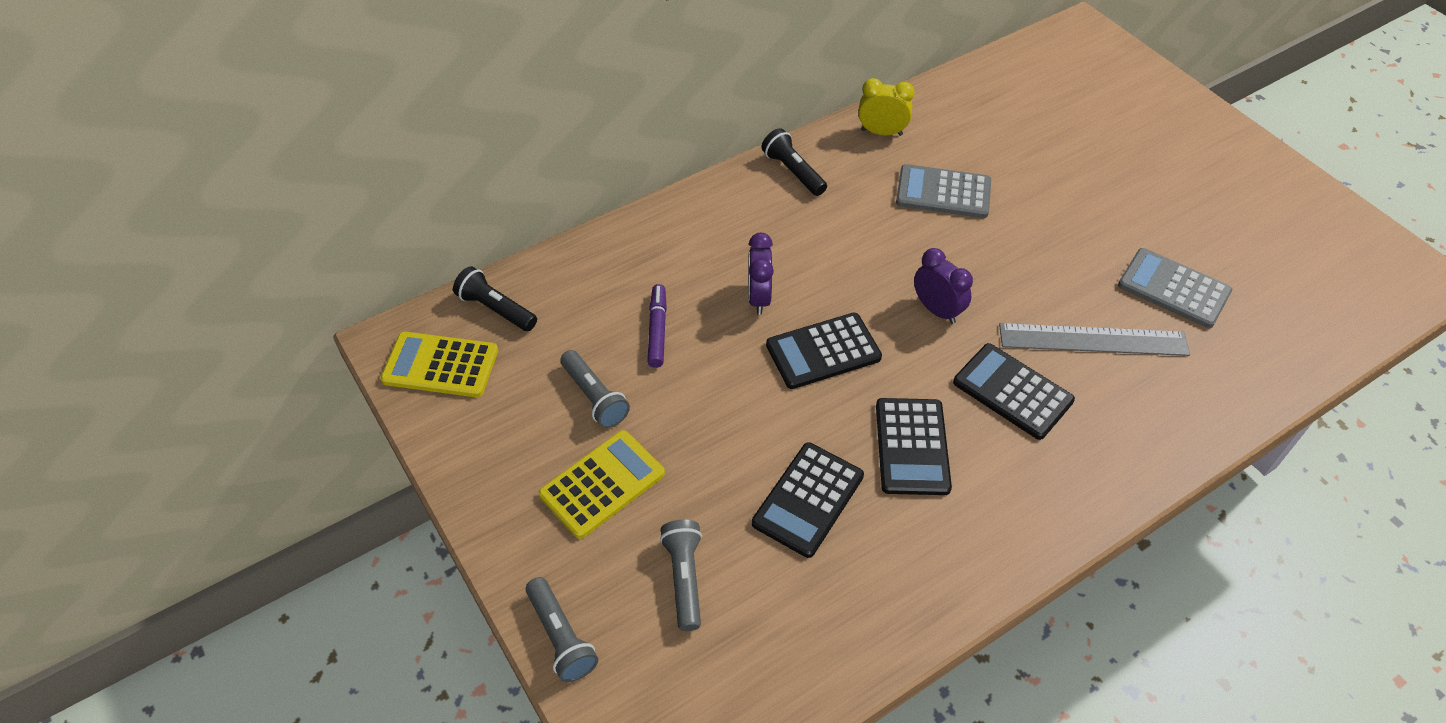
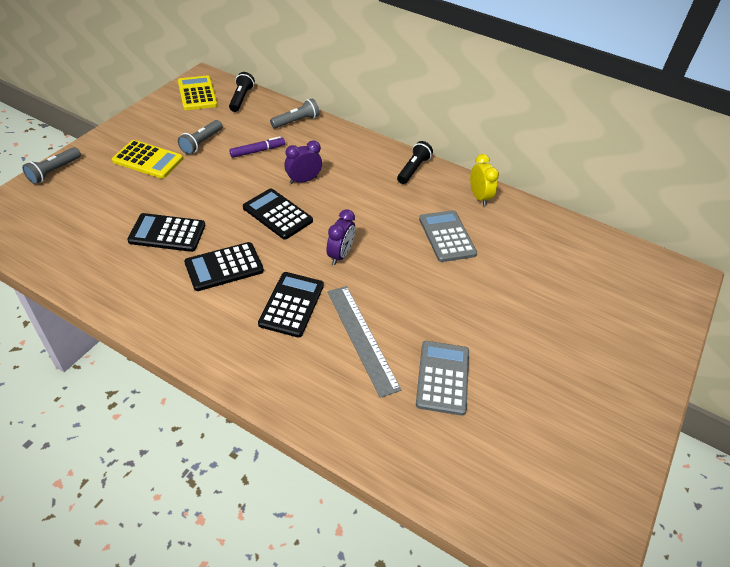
camera: 60 degrees right, 5 degrees down
grey flashlight [660,520,702,631] -> grey flashlight moved to [270,98,320,128]

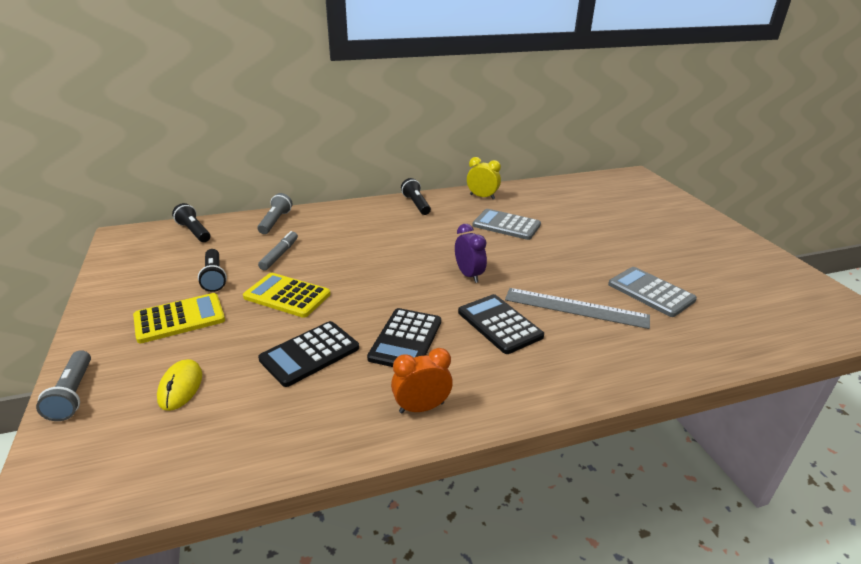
camera: 45 degrees left, 15 degrees down
yellow calculator [178,76,218,110] -> yellow calculator moved to [243,273,331,318]
grey flashlight [178,120,222,155] -> black flashlight [198,249,227,292]
purple marker [229,136,285,158] -> grey marker [258,231,298,271]
black calculator [243,189,313,239] -> none
purple clock [284,140,322,184] -> none
none -> yellow mouse [157,359,202,411]
none -> orange clock [391,348,453,413]

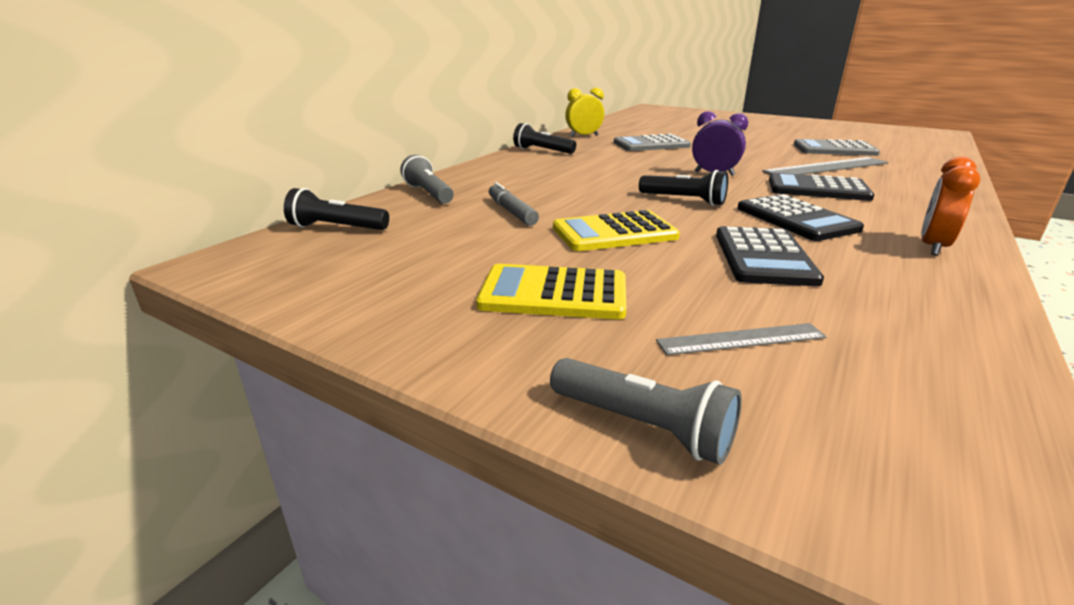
camera: 40 degrees left, 5 degrees down
yellow calculator [133,293,225,343] -> yellow calculator turned 105 degrees counterclockwise [476,264,626,320]
yellow mouse [157,359,202,411] -> grey ruler [656,323,827,355]
black flashlight [198,249,227,292] -> black flashlight moved to [639,170,728,206]

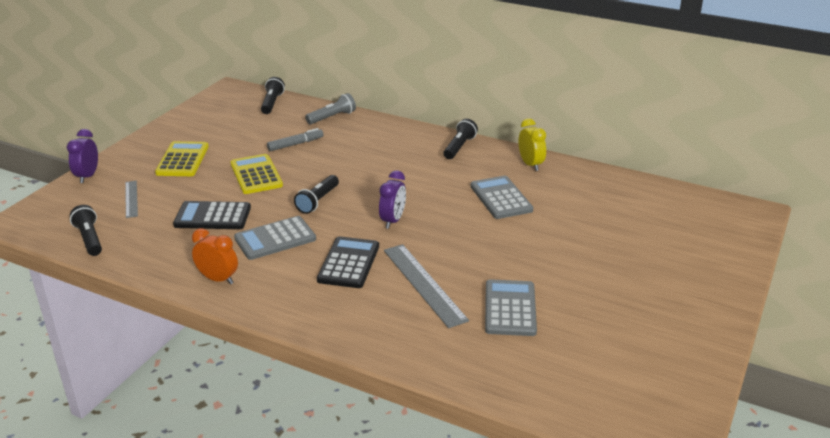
camera: 85 degrees right, 5 degrees up
grey flashlight [550,358,742,465] -> purple clock [67,129,98,183]
black calculator [737,194,864,241] -> grey calculator [234,216,316,260]
none -> black flashlight [70,205,102,256]

